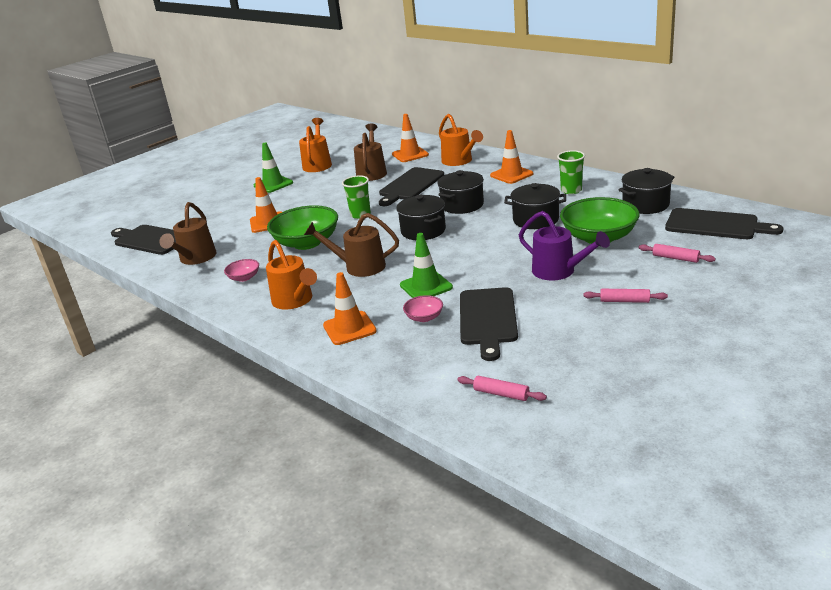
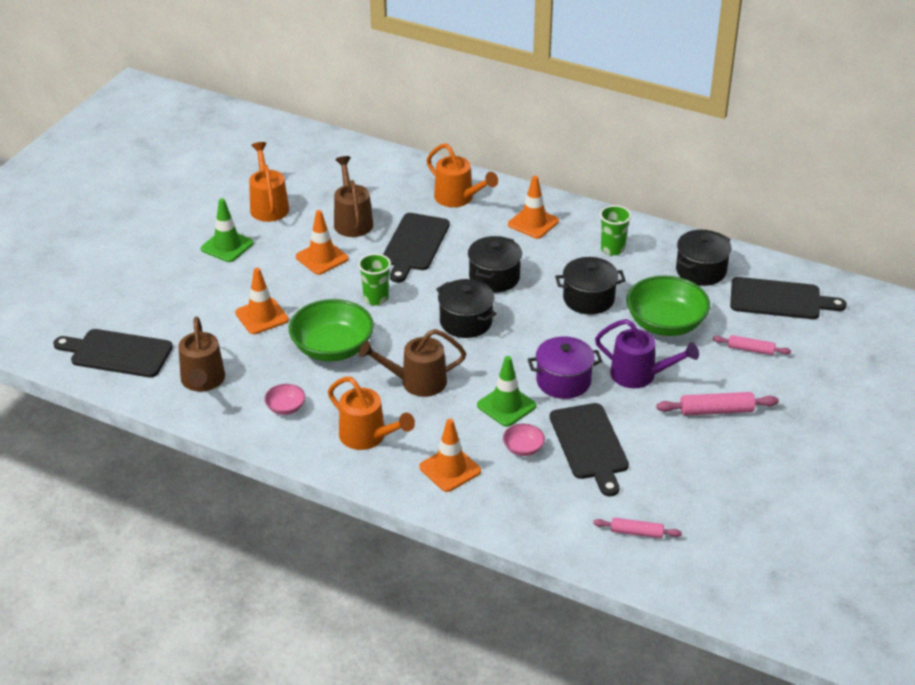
camera: 20 degrees left, 10 degrees up
orange traffic cone [392,114,429,162] -> orange traffic cone moved to [296,210,349,275]
pink rolling pin [583,289,668,303] -> pink rolling pin [656,392,779,416], size x1.51
none -> purple pot [528,336,602,399]

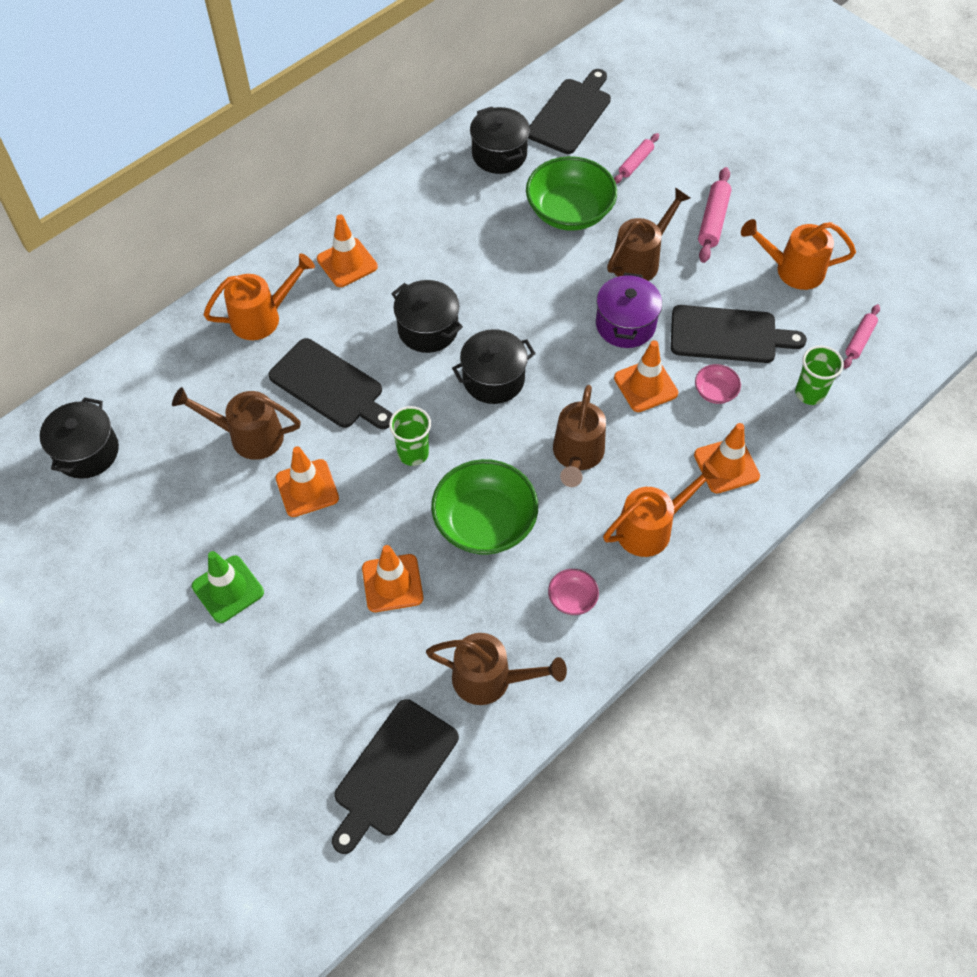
camera: 70 degrees left, 20 degrees up
orange watering can [249,142,289,222] -> orange watering can moved to [741,219,856,290]
green traffic cone [477,356,536,427] -> orange traffic cone [614,340,678,412]
black pot [555,257,626,315] -> black pot moved to [40,397,119,479]
purple watering can [595,319,699,388] -> brown watering can [607,187,690,281]
green cup [600,205,632,256] -> green cup moved to [795,346,844,405]

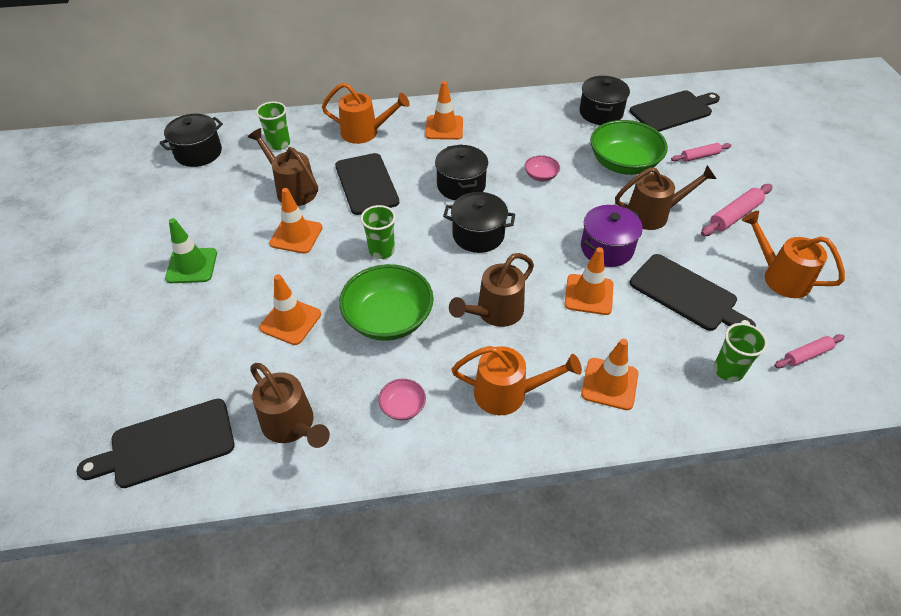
camera: 35 degrees right, 10 degrees down
pink bowl [695,364,741,404] -> pink bowl moved to [525,155,560,181]
none -> green cup [256,101,290,150]

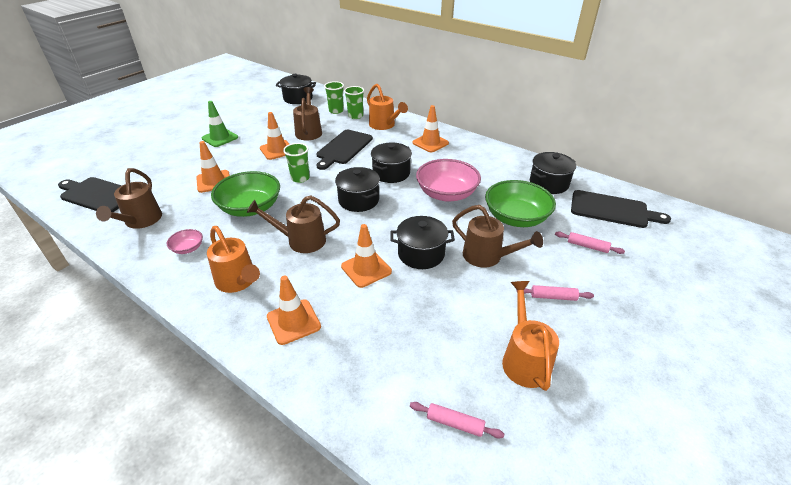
camera: 45 degrees right, 10 degrees down
pink bowl [525,155,560,181] -> pink bowl [416,159,481,201], size x2.15
purple pot [581,205,643,267] -> black pot [390,216,455,269]
black cutting board [630,254,756,331] -> none
pink rolling pin [701,184,773,236] -> pink rolling pin [516,285,594,301], size x0.66
green cup [714,323,768,382] -> green cup moved to [344,86,364,119]

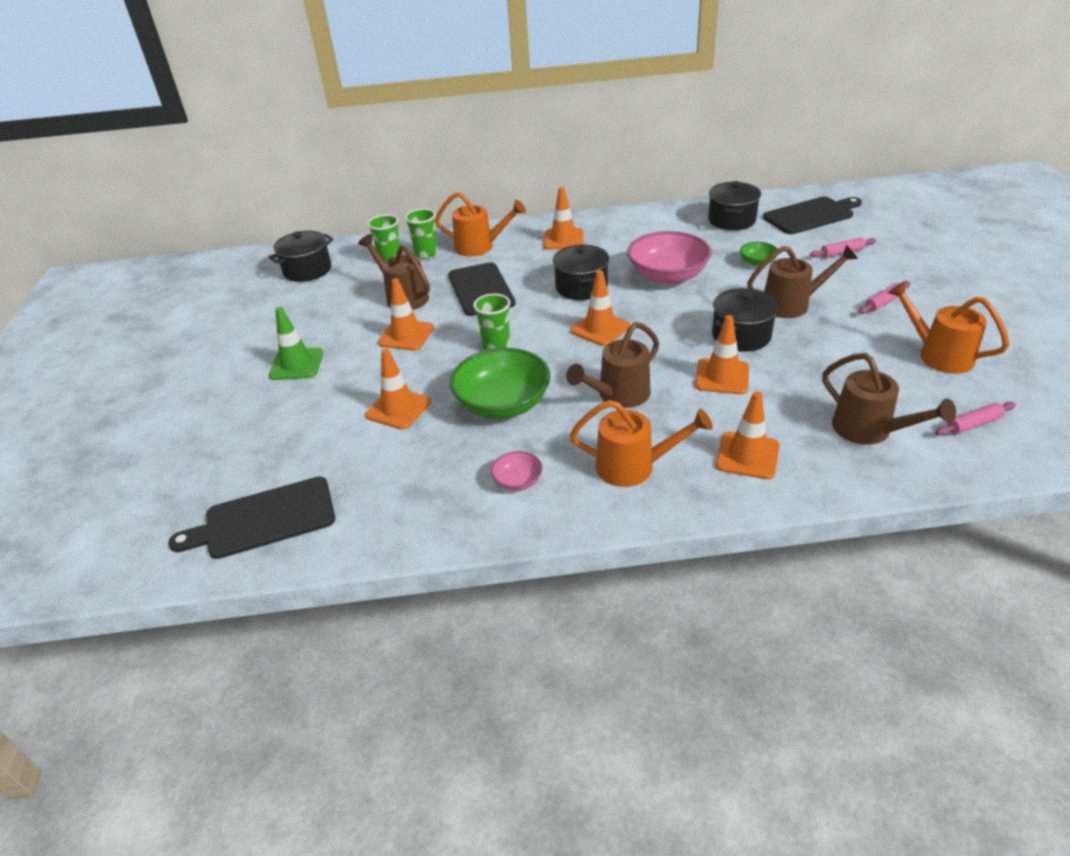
camera: 40 degrees left, 0 degrees up
brown watering can [96,168,162,229] -> brown watering can moved to [822,353,956,444]
black pot [335,167,380,212] -> orange traffic cone [571,270,630,346]
green bowl [485,180,556,227] -> green bowl [740,242,778,266], size x0.46

